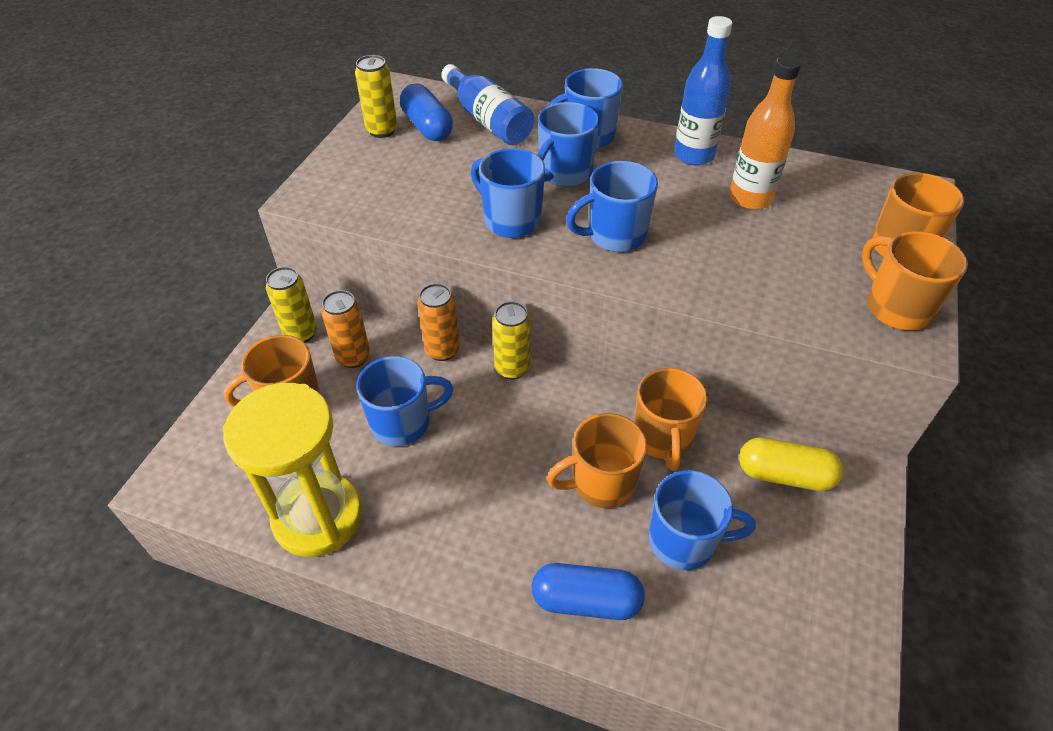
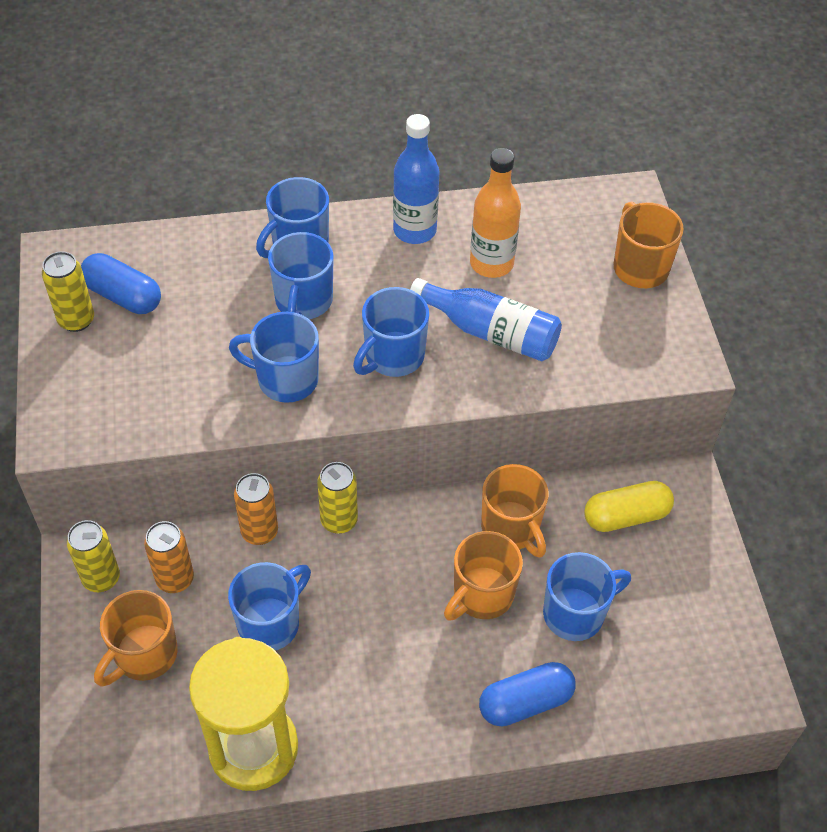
camera: 30 degrees left, 5 degrees up
blue bottle [441,64,534,145] -> blue bottle moved to [410,278,562,361]
orange mug [862,231,968,330] -> none

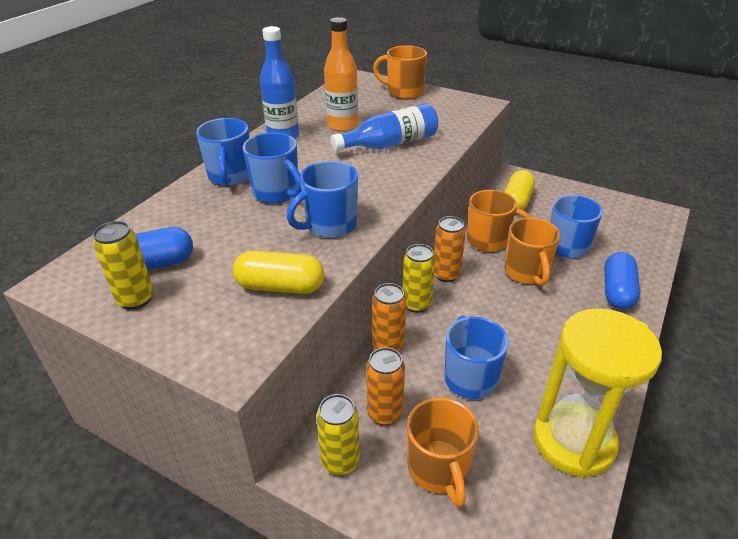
camera: 50 degrees left, 15 degrees down
blue mug [353,287,429,377] -> none
none -> yellow capsule [233,251,324,294]
none -> orange can [434,216,466,282]

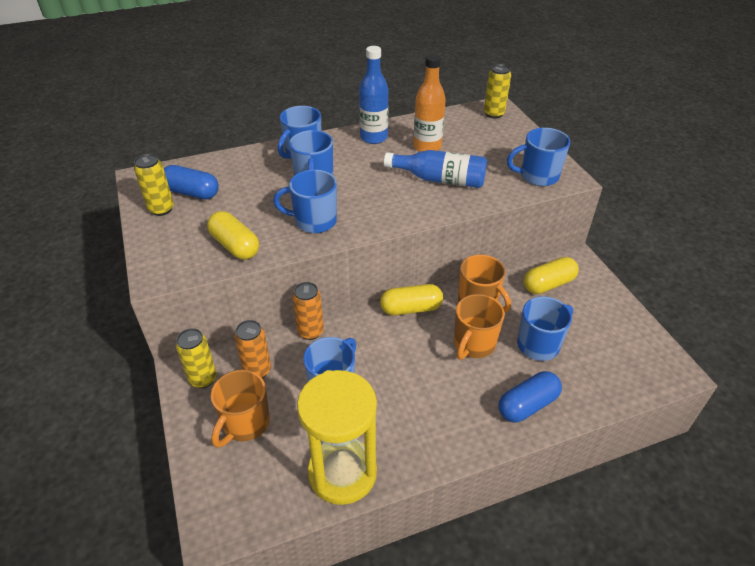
camera: 40 degrees right, 5 degrees up
orange mug [373,45,427,99] -> none
yellow can [403,244,435,313] -> yellow can moved to [484,64,511,118]
orange can [434,216,466,282] -> yellow capsule [380,284,443,315]
none -> blue mug [507,128,570,186]

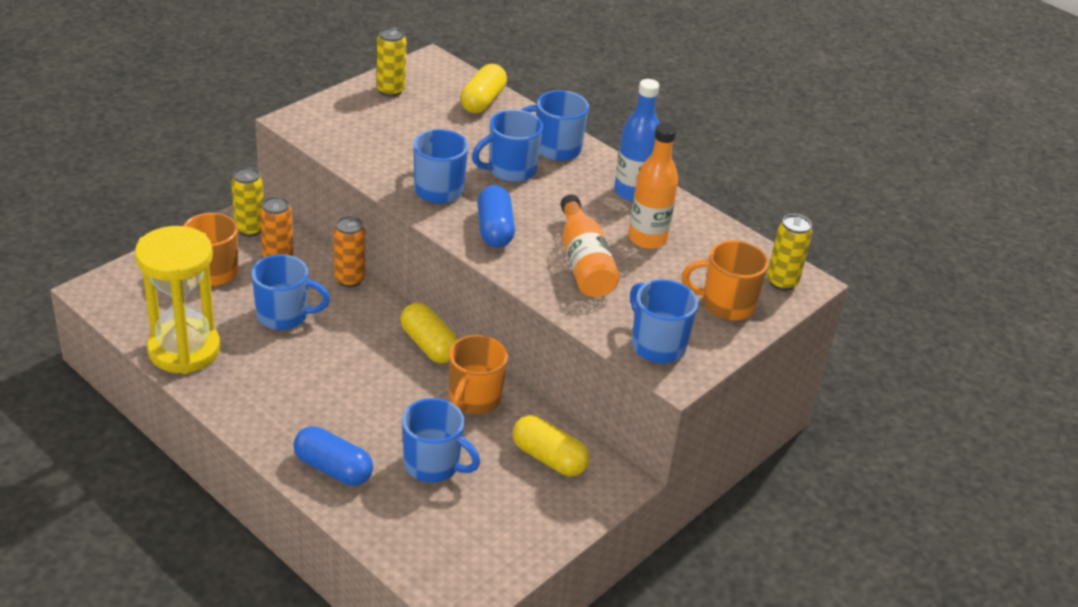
camera: 60 degrees right, 5 degrees down
blue capsule [164,165,219,199] -> blue capsule moved to [477,185,515,248]
yellow capsule [207,211,259,260] -> yellow capsule moved to [460,64,507,113]
blue bottle [384,150,487,188] -> orange bottle [561,194,620,297]
orange mug [454,294,505,360] -> orange mug moved to [682,240,769,321]

